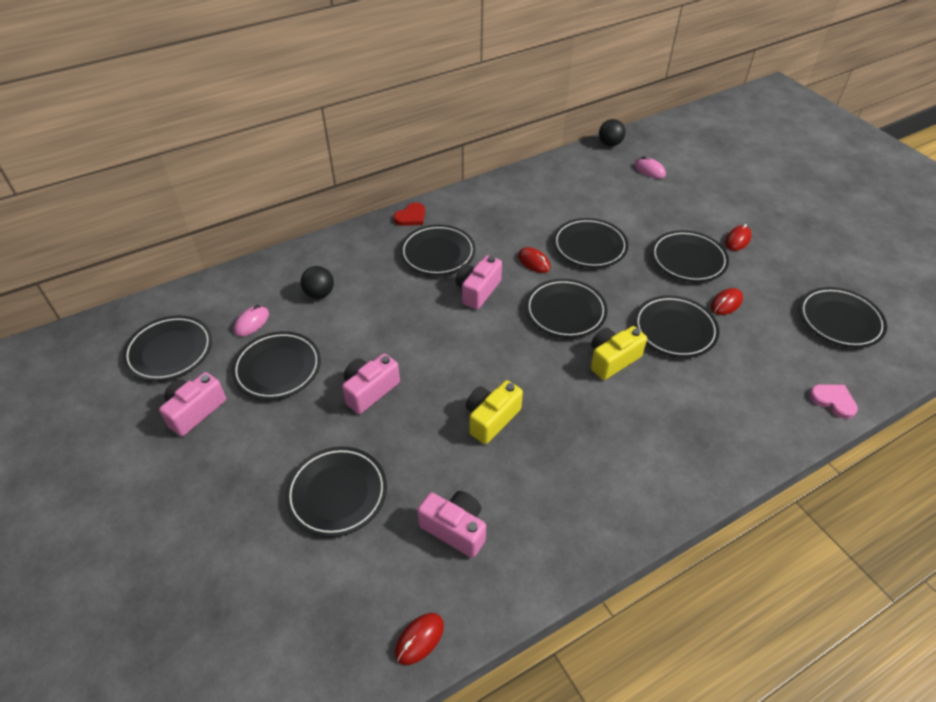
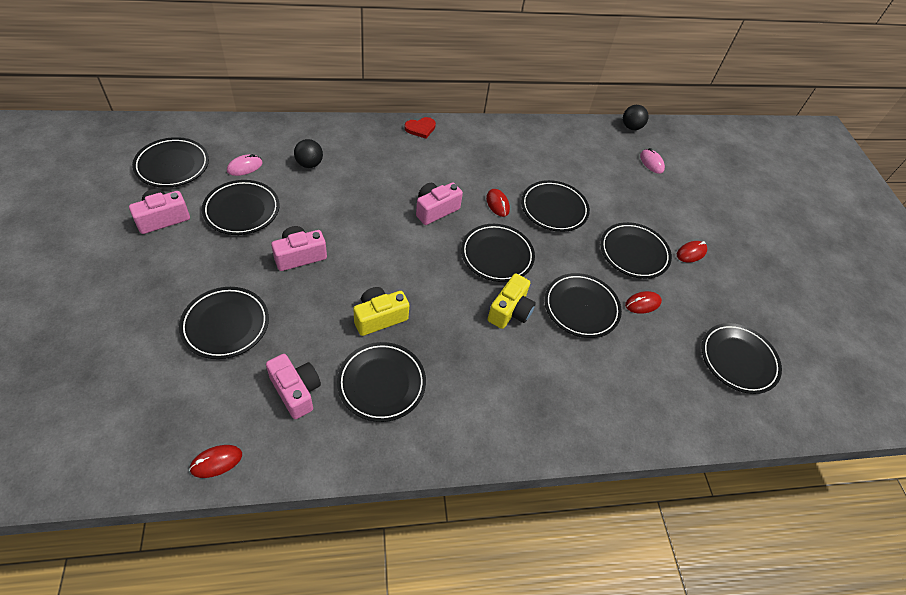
camera: 15 degrees right, 5 degrees up
black plate [400,225,476,276] -> black plate moved to [337,342,426,422]
yellow camera [591,326,647,380] -> yellow camera turned 135 degrees clockwise [488,273,536,329]
pink heart [809,384,858,419] -> none

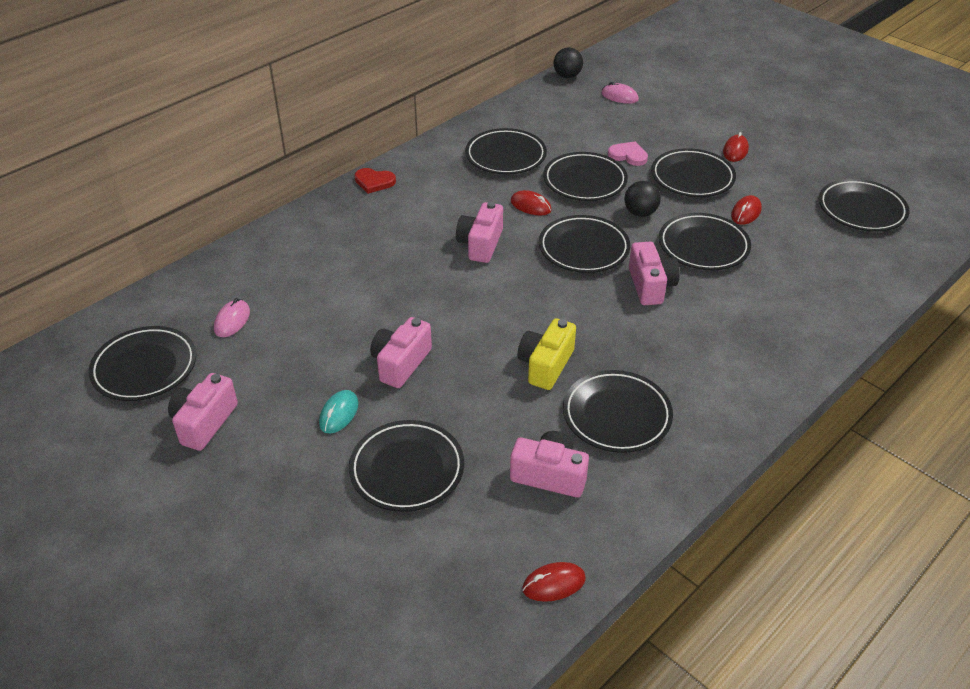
camera: 30 degrees left, 10 degrees down
red mouse [189,445,242,478] -> red mouse turned 45 degrees clockwise [522,562,586,602]
black plate [202,180,280,235] -> black plate moved to [465,128,547,175]
black ball [294,139,323,168] -> black ball moved to [625,181,661,217]
red heart [404,117,436,139] -> red heart turned 75 degrees clockwise [354,168,396,194]
yellow camera [488,273,536,329] -> pink camera [629,242,680,305]
none -> turquoise mouse [319,390,358,434]
none -> pink heart [608,141,648,166]

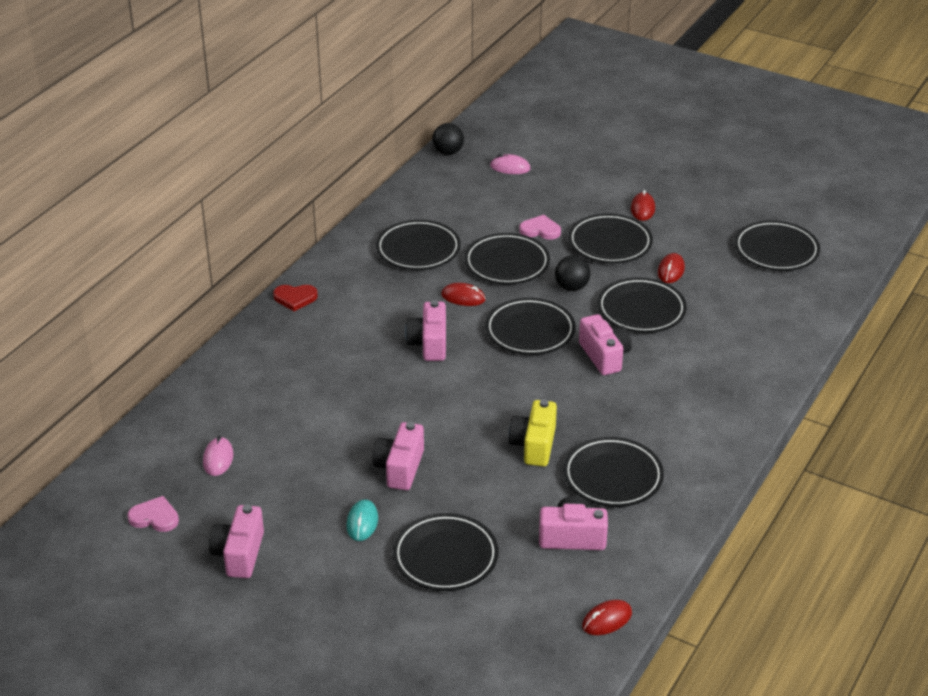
camera: 15 degrees left, 5 degrees down
black plate [88,326,196,401] -> pink heart [127,496,179,532]

